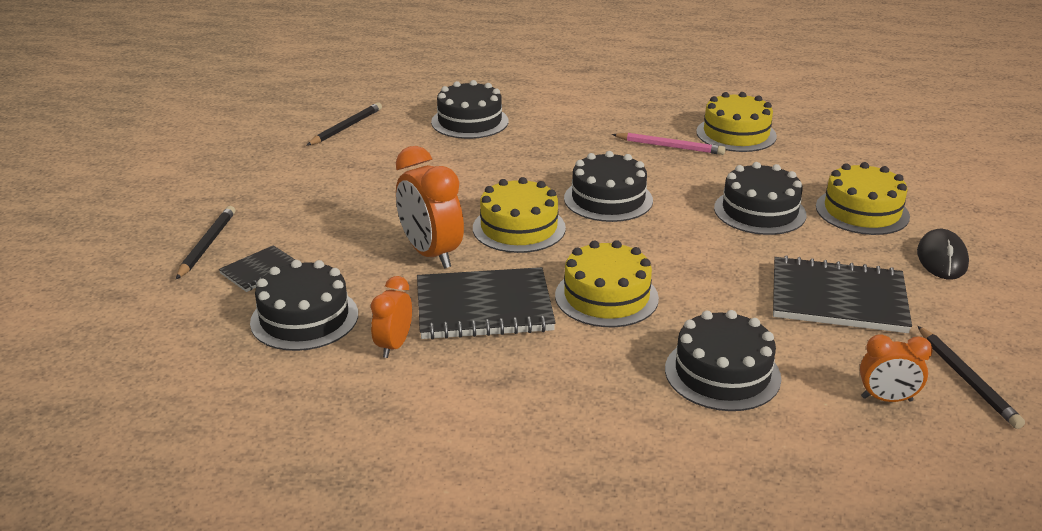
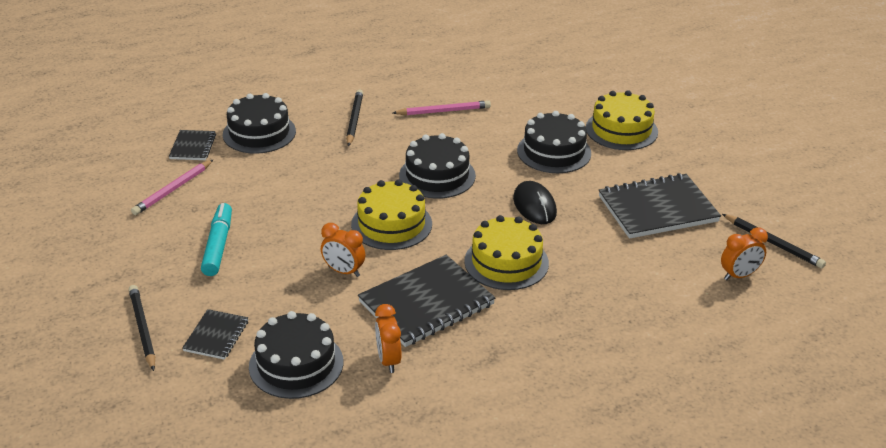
camera: 30 degrees left, 5 degrees up
black pencil [306,102,382,146] -> black pencil moved to [346,89,363,146]
orange clock [396,146,464,269] -> orange clock [321,223,365,277], size x0.58
black cake [665,310,781,411] -> none
yellow cake [696,92,777,152] -> none
black mouse [917,229,969,280] -> black mouse moved to [513,181,557,224]
none -> pink pencil [131,159,214,215]
none -> black notebook [169,130,216,160]
none -> turquoise marker [201,203,232,276]

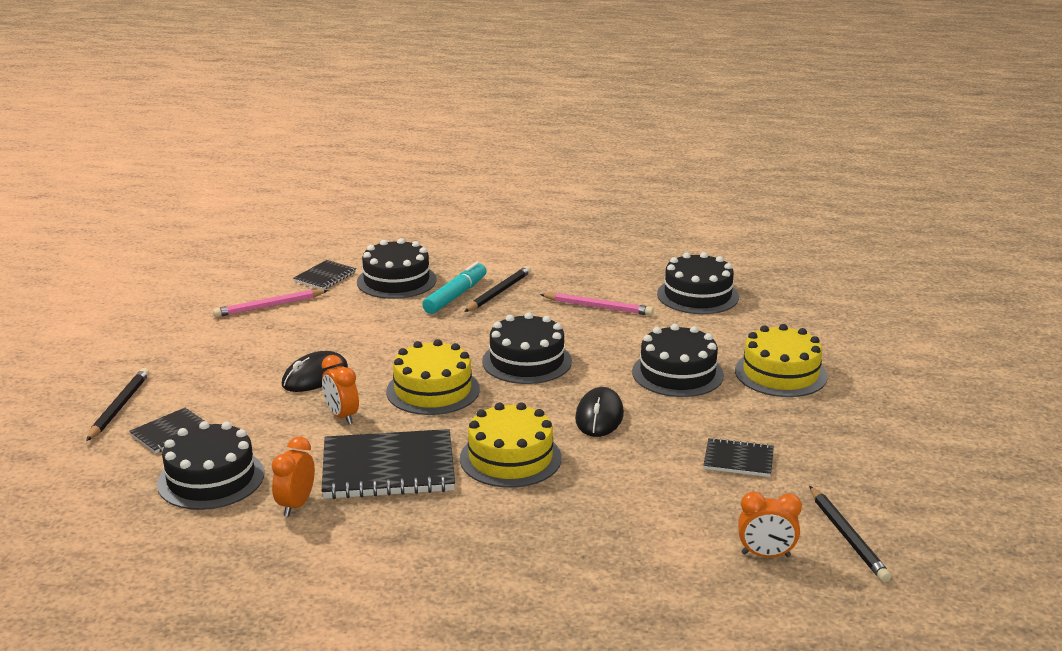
camera: 30 degrees right, 10 degrees down
turquoise marker [201,203,232,276] -> turquoise marker moved to [422,262,487,314]
black notebook [599,173,721,239] -> black notebook [704,438,774,477], size x0.52
none -> black mouse [282,351,348,392]
none -> black cake [657,252,739,314]

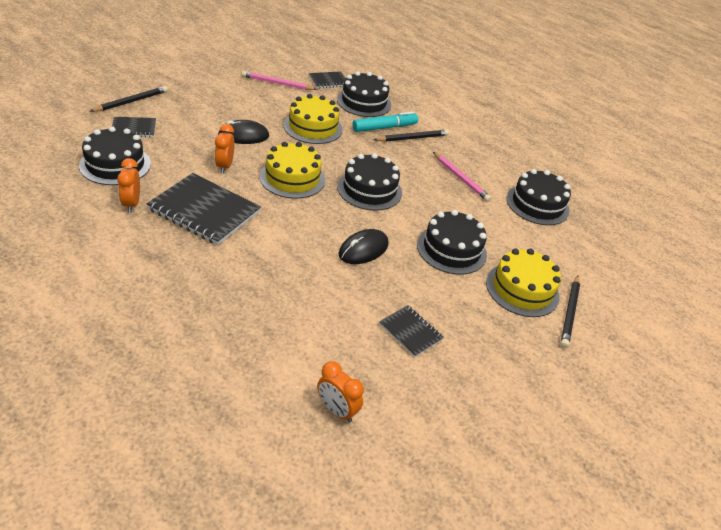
camera: 30 degrees right, 15 degrees up
orange clock [272,437,315,517] -> orange clock turned 60 degrees counterclockwise [117,158,140,213]
yellow cake [460,402,562,488] -> yellow cake moved to [284,94,343,144]
black pencil [809,486,891,582] -> black pencil moved to [560,275,580,348]

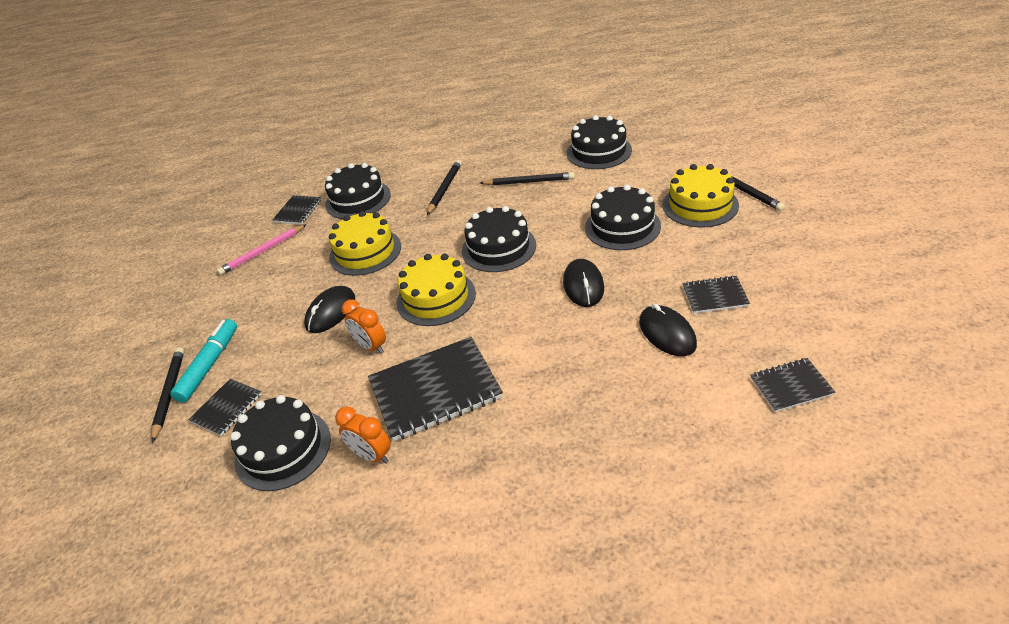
camera: 40 degrees left, 0 degrees up
orange clock [317,361,364,423] -> black notebook [750,358,835,412]
turquoise marker [352,112,418,132] -> turquoise marker moved to [170,319,237,403]
pink pencil [433,152,491,202] -> black pencil [480,172,575,185]
none -> black mouse [639,304,697,356]

